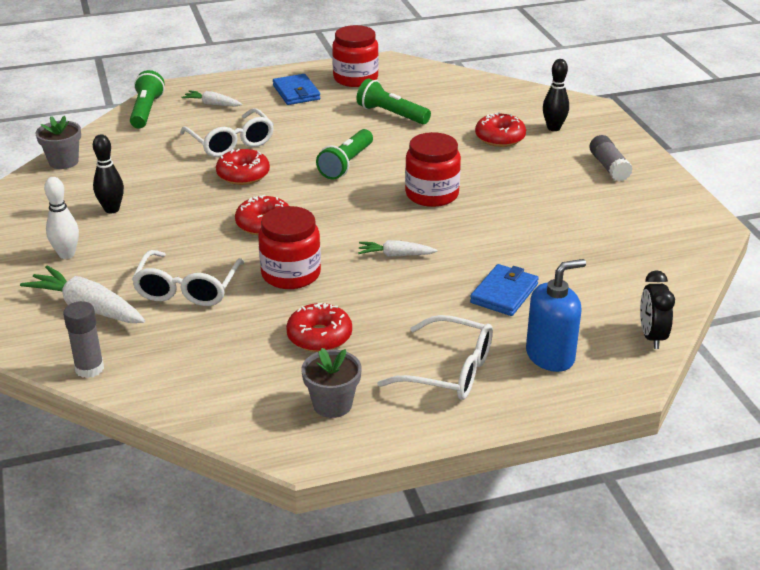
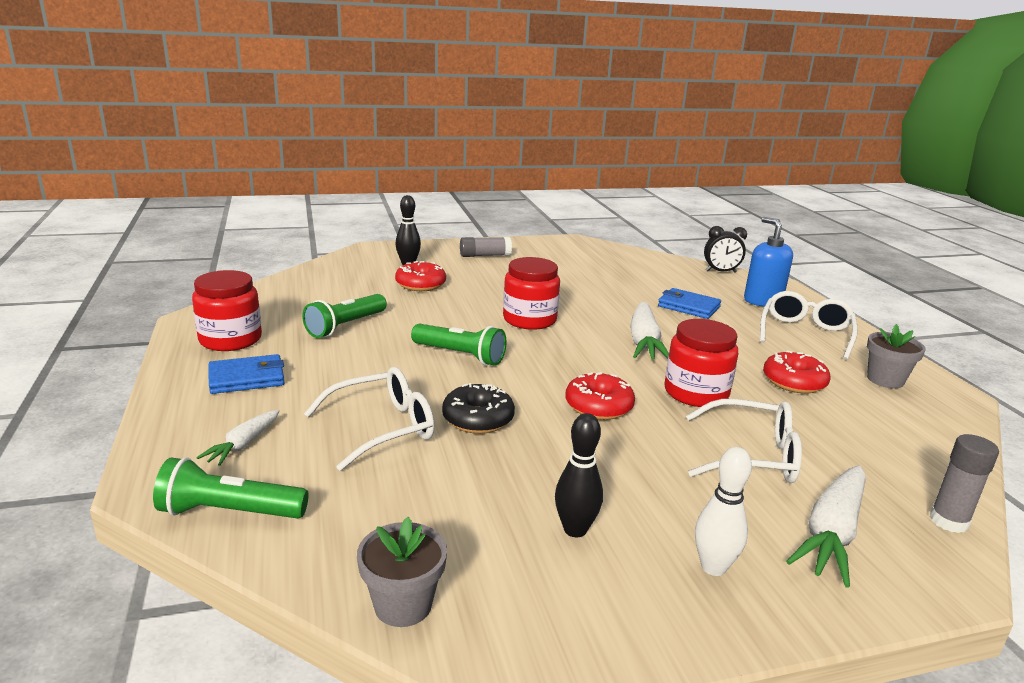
camera: 90 degrees left, 10 degrees down
red donut [216,149,270,185] -> black donut [442,383,515,434]
white carrot [358,240,438,257] -> white carrot [630,302,669,360], size x1.75

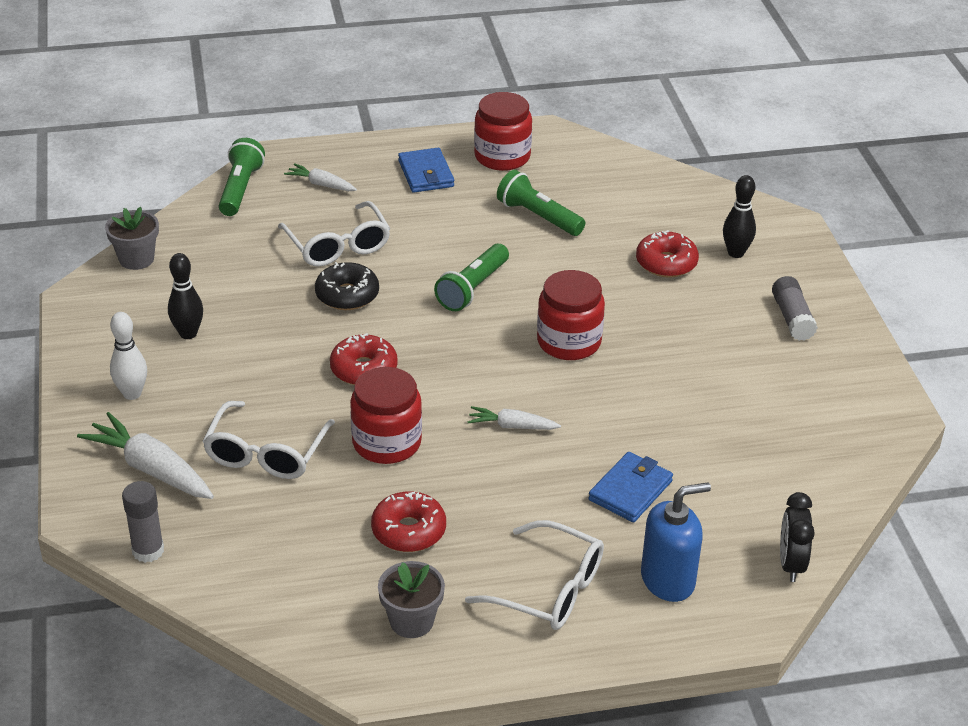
camera: 95 degrees right, 15 degrees up
white carrot [630,302,669,360] -> white carrot [467,406,561,430], size x0.57

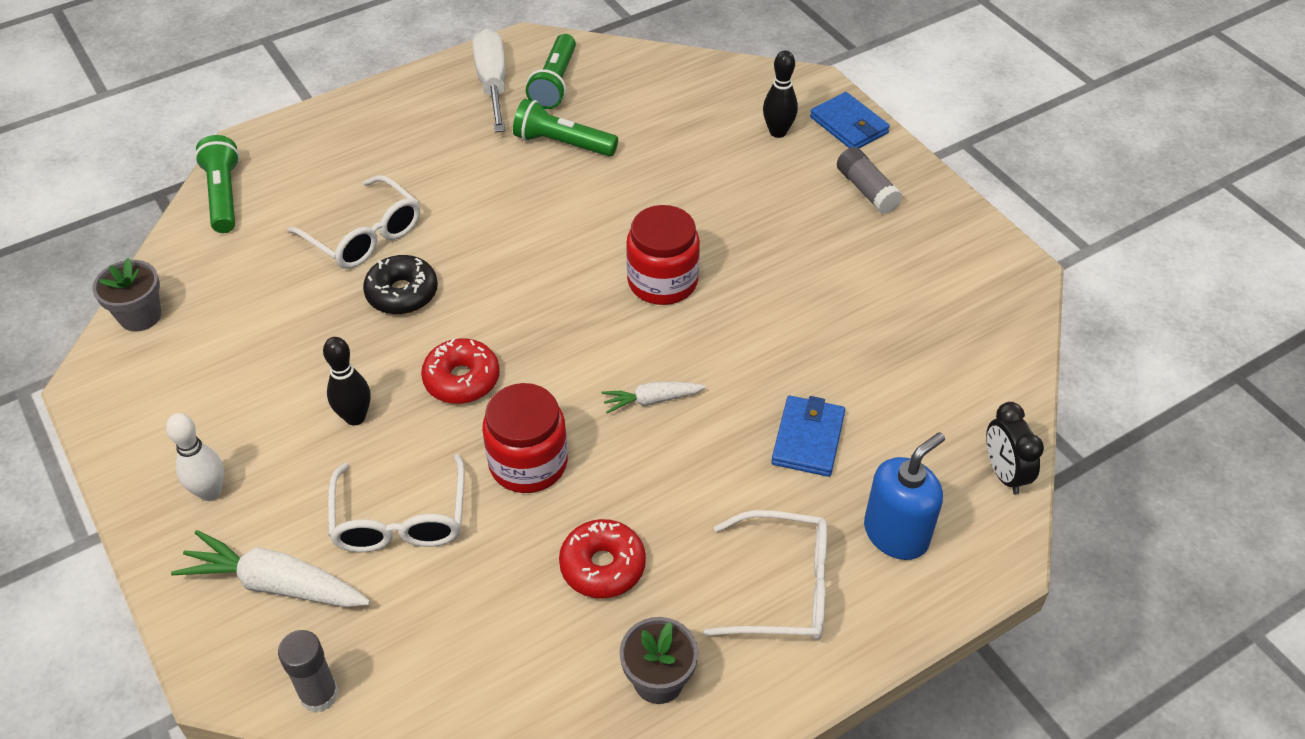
camera: 20 degrees left, 10 degrees up
black bowling pin [168,253,203,339] -> black bowling pin moved to [323,337,371,425]
white carrot [284,163,357,191] -> none
blue wallet [398,148,454,193] -> blue wallet moved to [810,92,890,148]
green flashlight [434,244,509,311] -> green flashlight moved to [526,34,576,109]
red jar [474,92,532,171] -> white screwdriver [472,29,505,133]
red donut [636,230,699,278] -> none

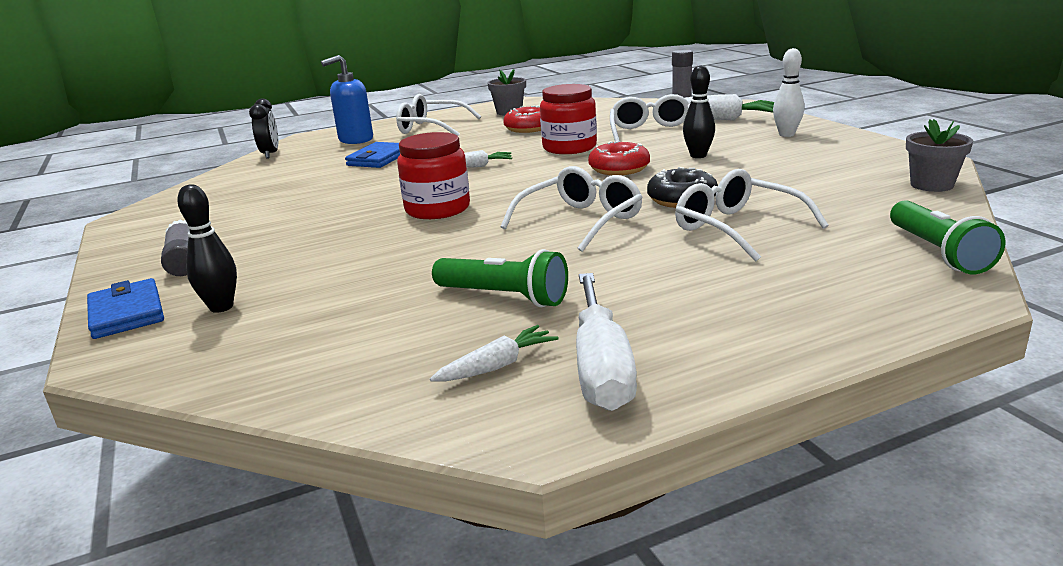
camera: 170 degrees left, 25 degrees down
green flashlight [526,34,576,109] -> white carrot [430,325,559,381]
none -> white glasses [501,166,642,252]

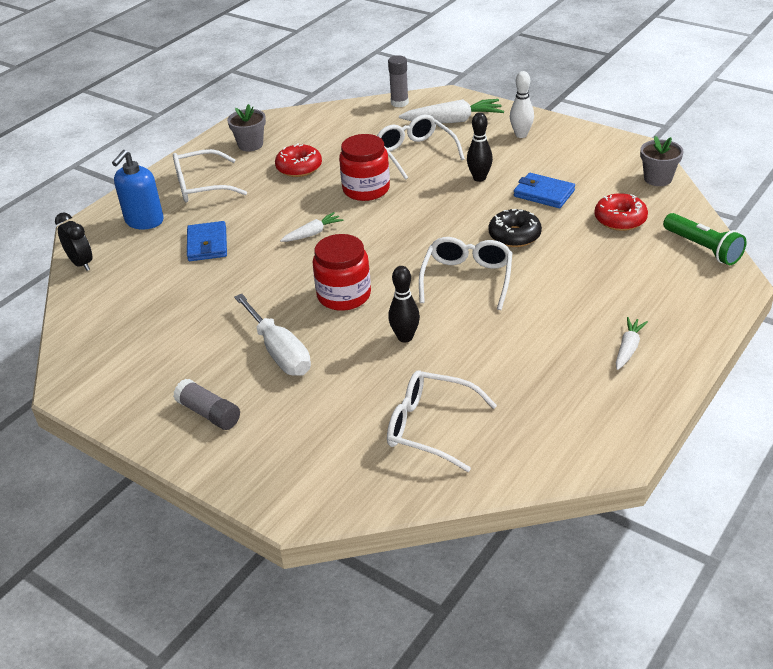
camera: 30 degrees left, 15 degrees up
blue wallet [87,278,164,339] -> blue wallet moved to [514,173,575,208]
black bowling pin [177,184,237,313] -> black bowling pin moved to [388,266,420,343]
white carrot [430,325,559,381] -> white carrot moved to [616,317,648,370]
green flashlight [432,249,568,308] -> none
white screwdriver [576,273,637,411] -> white screwdriver moved to [234,294,311,376]
red donut [588,141,650,175] -> red donut moved to [594,193,648,231]
white glasses [675,169,829,262] -> white glasses moved to [387,371,497,472]

